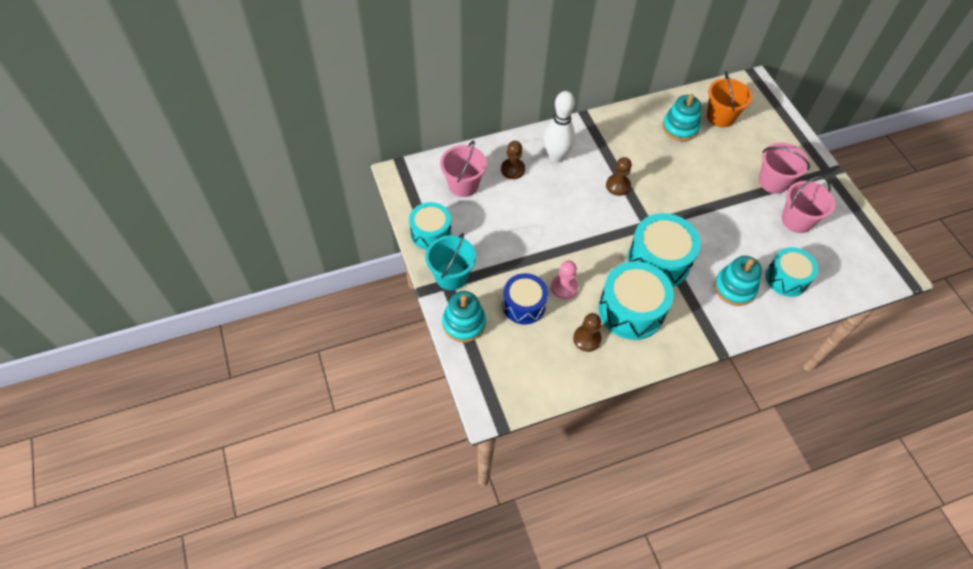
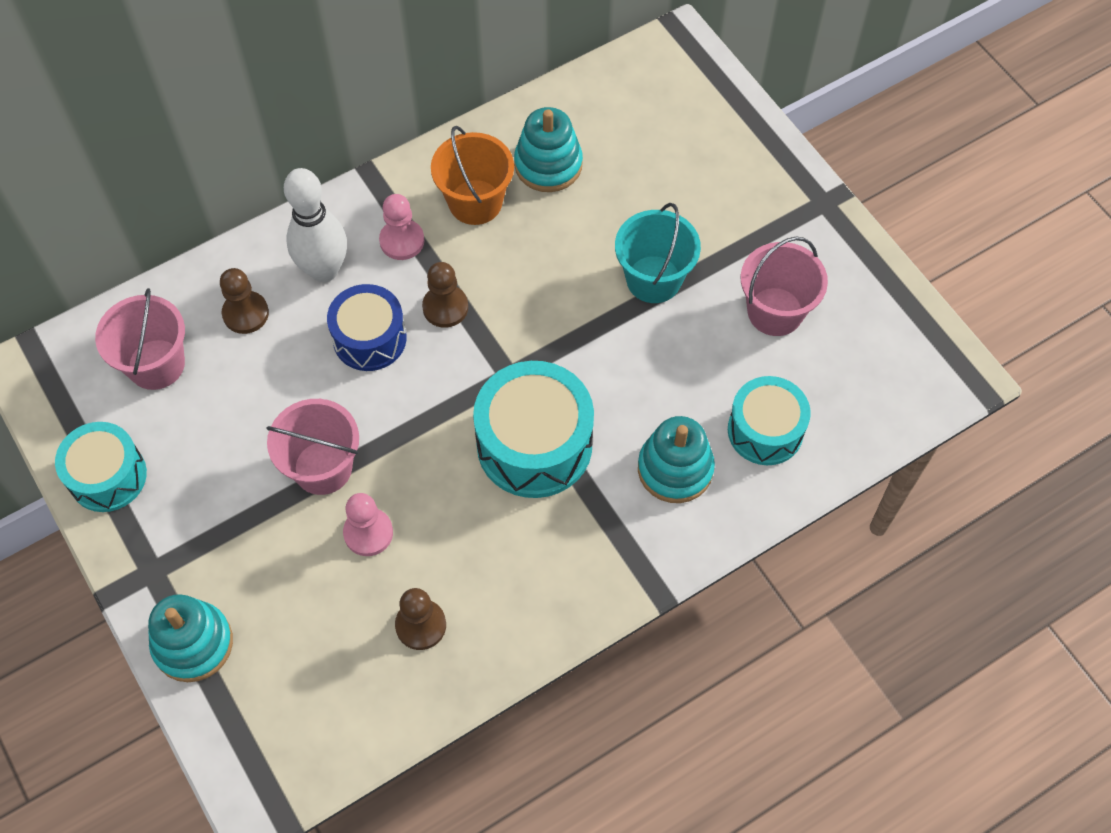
camera: 10 degrees left, 5 degrees up
turquoise bucket [425,233,476,290] -> turquoise bucket moved to [615,203,701,303]
blue drum [503,273,548,324] -> blue drum moved to [327,284,406,371]
turquoise drum [598,261,674,340] -> none
orange bucket [707,71,752,127] -> orange bucket moved to [431,126,514,225]
pink bucket [759,142,810,194] -> pink bucket moved to [266,399,359,495]
none -> pink pawn [379,194,424,260]

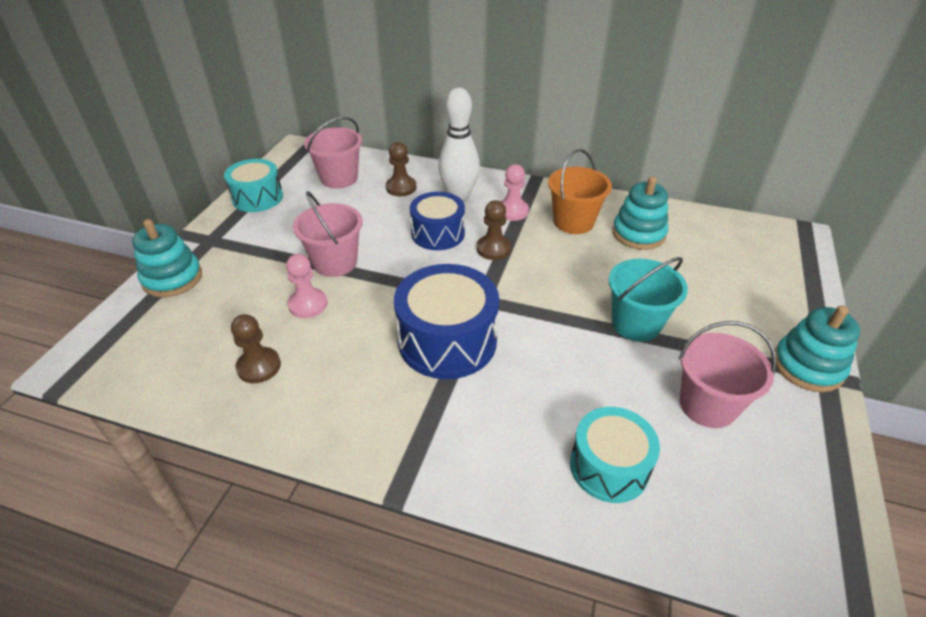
camera: 50 degrees right, 20 degrees down
turquoise drum [473,361,594,498] -> blue drum [394,264,499,379]
turquoise stacking toy [638,416,715,503] -> turquoise stacking toy moved to [775,305,860,392]

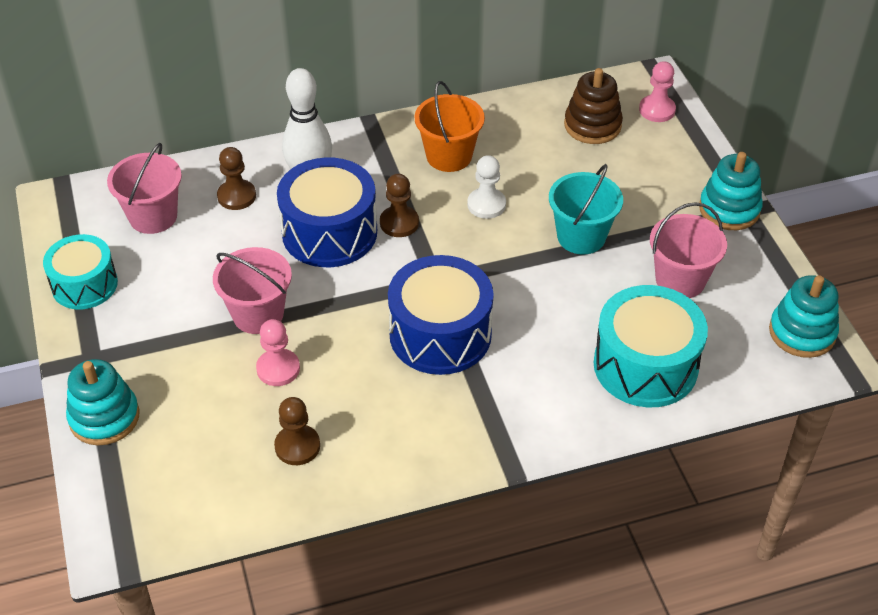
camera: 35 degrees left, 5 degrees up
blue drum [410,192,465,250] -> blue drum [277,157,377,267], size x1.52
pink pawn [501,164,529,221] -> pink pawn moved to [639,61,676,122]
turquoise drum [570,407,660,503] -> turquoise drum [593,285,708,407], size x1.52
turquoise stacking toy [612,176,668,250] -> turquoise stacking toy moved to [769,275,839,358]
none -> white pawn [467,155,506,219]
none -> brown stacking toy [564,68,623,144]

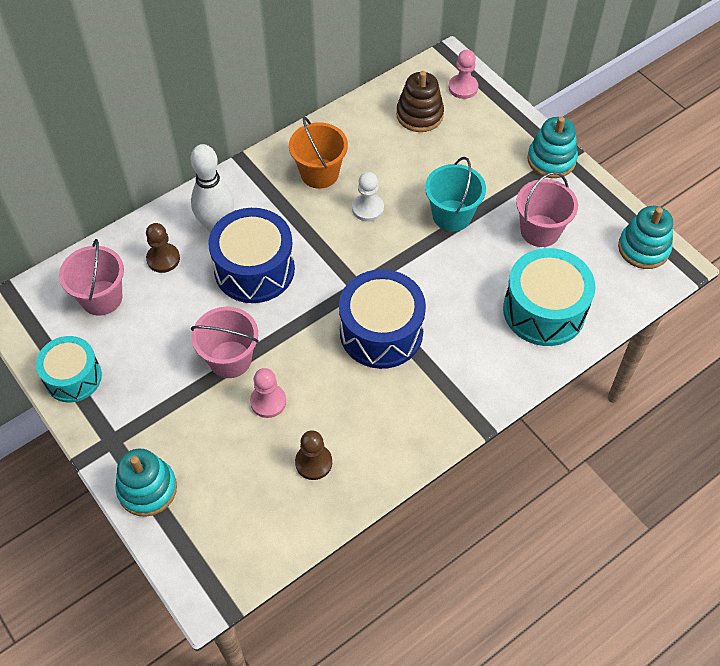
camera: 20 degrees left, 10 degrees up
brown pawn [380,174,419,237] -> none

